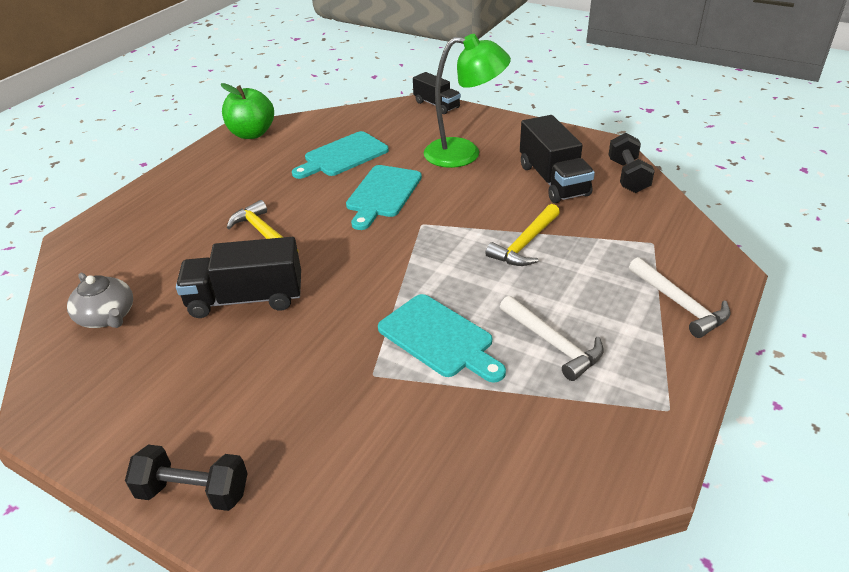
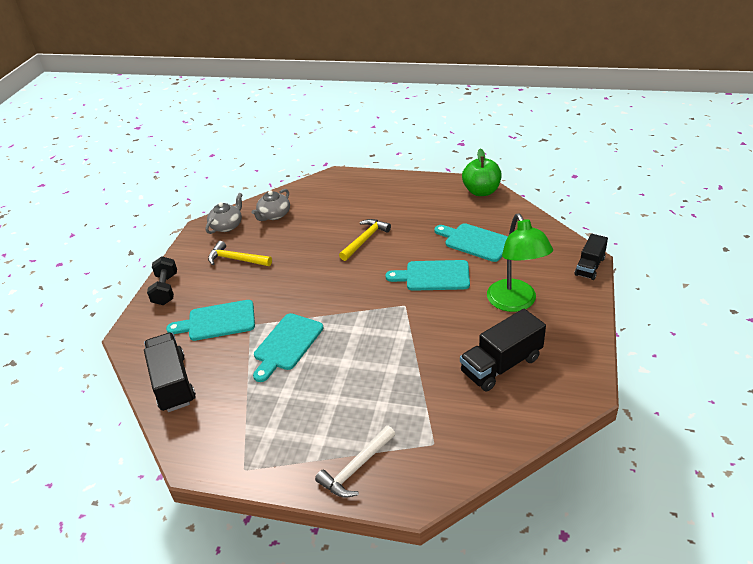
camera: 75 degrees right, 0 degrees up
black truck [176,237,301,318] -> black truck moved to [144,333,196,412]
yellow hammer [485,204,560,266] -> yellow hammer moved to [208,241,272,266]
white hammer [500,296,604,381] -> none
black dumbbell [608,133,655,193] -> none
none -> turquoise cutting board [166,300,255,341]
none -> grey teapot [205,193,243,234]

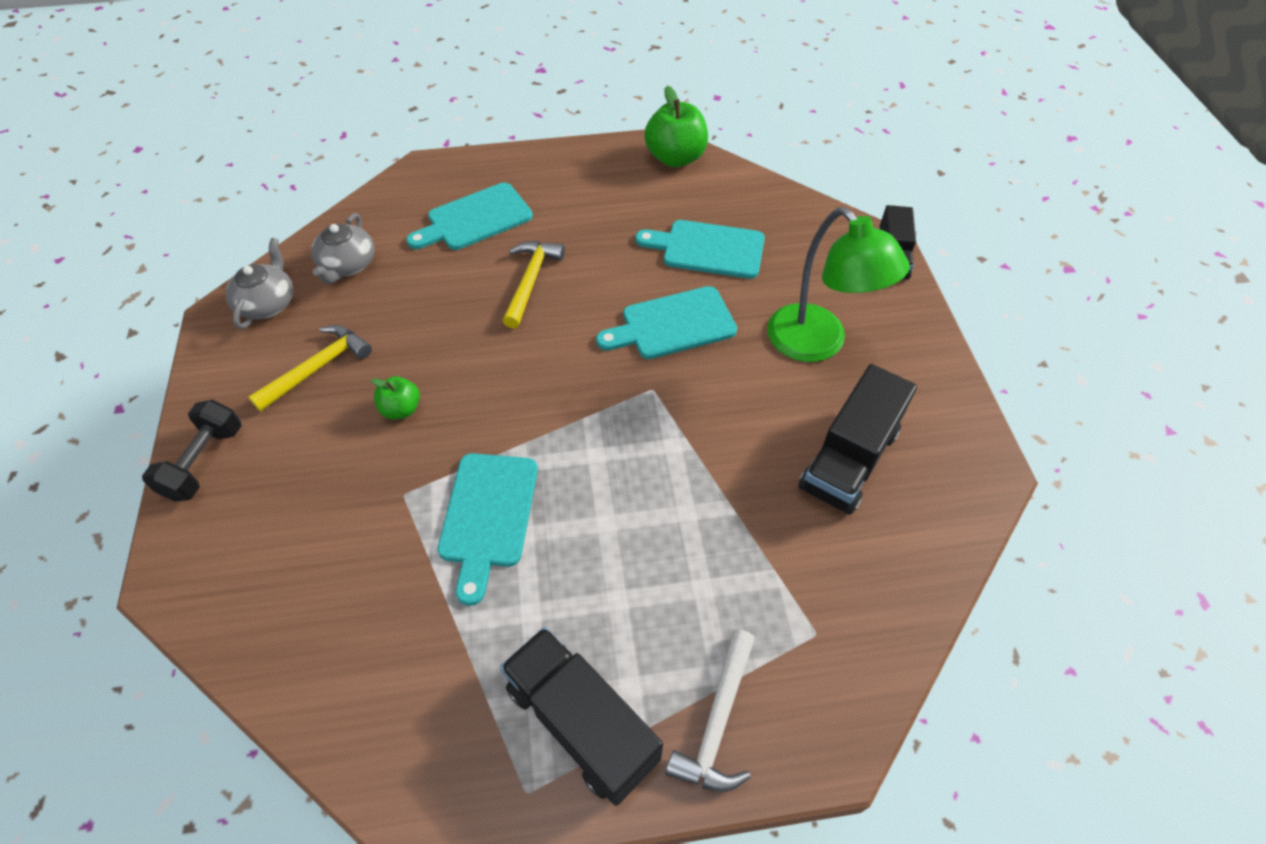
camera: 25 degrees left, 15 degrees up
black truck [144,333,196,412] -> black truck moved to [500,627,663,806]
black dumbbell [147,256,177,305] -> black dumbbell turned 45 degrees clockwise [142,400,242,501]
turquoise cutting board [166,300,255,341] -> turquoise cutting board moved to [406,182,533,250]
yellow hammer [208,241,272,266] -> yellow hammer turned 135 degrees clockwise [248,325,372,412]
none -> green apple [371,376,420,419]

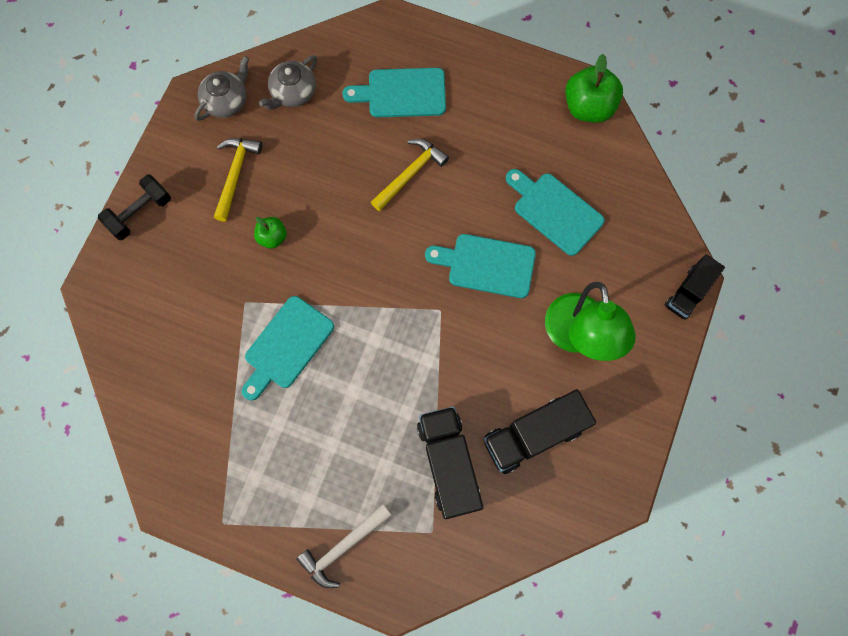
camera: 30 degrees right, 20 degrees up
yellow hammer [248,325,372,412] -> yellow hammer turned 60 degrees counterclockwise [214,138,262,222]
black truck [500,627,663,806] -> black truck moved to [417,406,483,519]

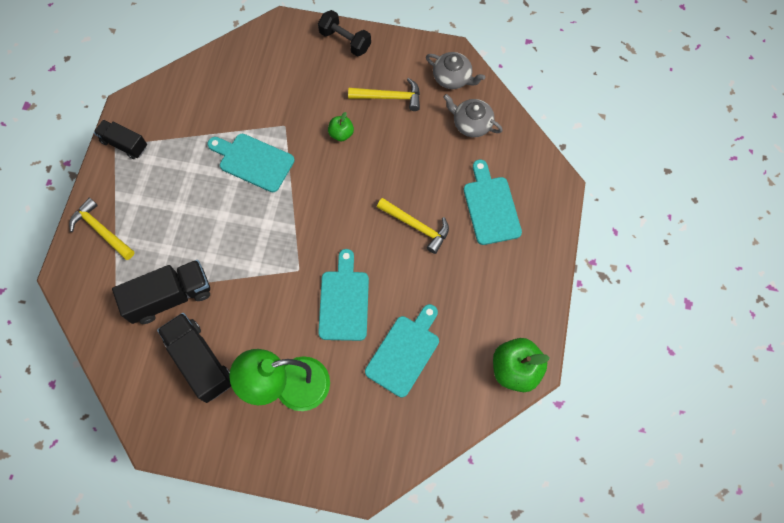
camera: 80 degrees right, 5 degrees down
white hammer [296,504,392,588] -> yellow hammer [69,198,134,260]
black truck [665,254,725,320] -> black truck moved to [94,120,147,159]

